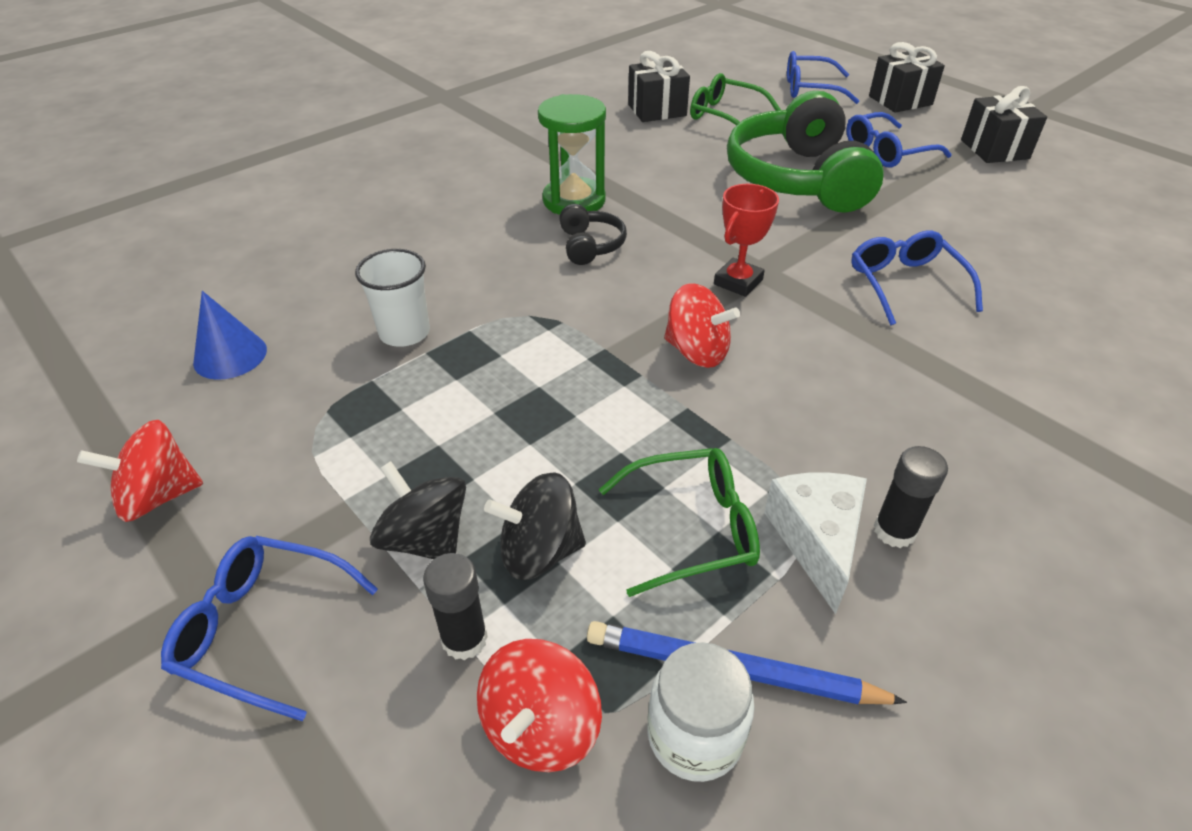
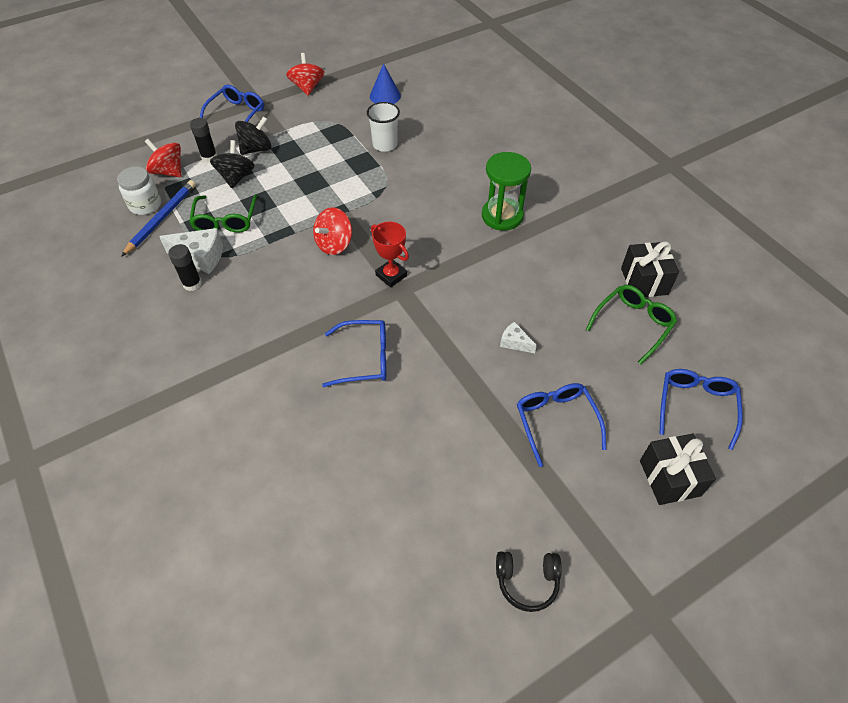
camera: 100 degrees right, 10 degrees up
black headphones [559,204,627,265] -> black headphones moved to [496,551,562,612]
green headphones [727,91,884,213] -> white cheese [500,321,537,353]
black gift [961,86,1047,163] -> none

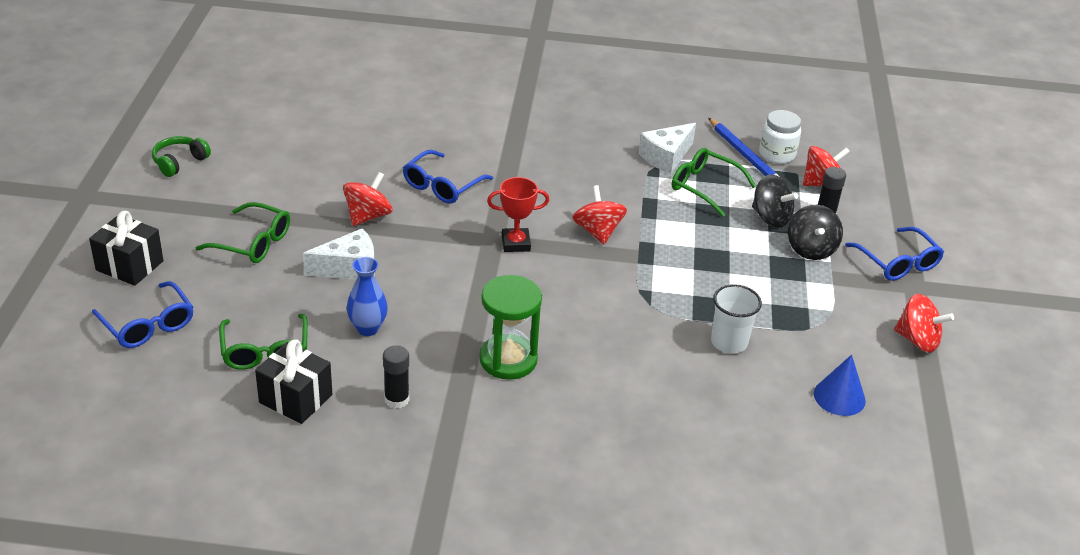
camera: 125 degrees right, 15 degrees down
black glue stick [168,244,202,291] -> black glue stick moved to [383,345,409,409]
black headphones [496,551,562,612] -> green headphones [152,136,211,177]
white cheese [500,321,537,353] -> white cheese [303,228,375,280], size x1.76
blue glasses [517,383,606,467] -> green glasses [195,202,290,263]
none -> red spinning top [343,172,393,226]
none -> blue vase [347,257,388,336]

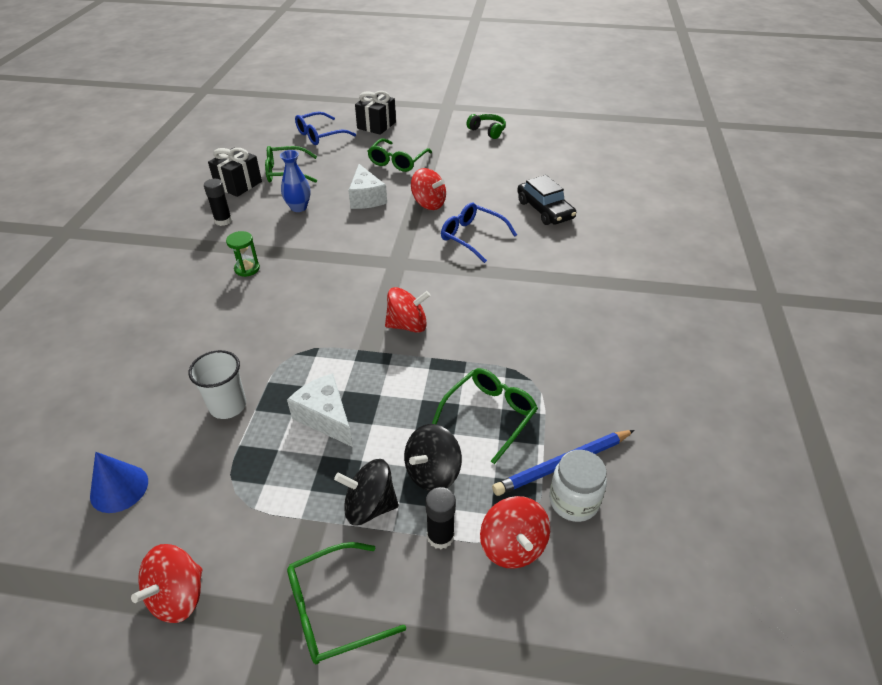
camera: 95 degrees right, 5 degrees up
green hourglass [479,275,542,380] -> green hourglass [226,231,260,277], size x0.55
red trophy [487,177,549,252] -> none
white cheese [639,123,696,174] -> white cheese moved to [287,373,353,447]
blue glasses [845,227,944,281] -> green glasses [287,542,406,664]
none -> black car [517,175,576,225]

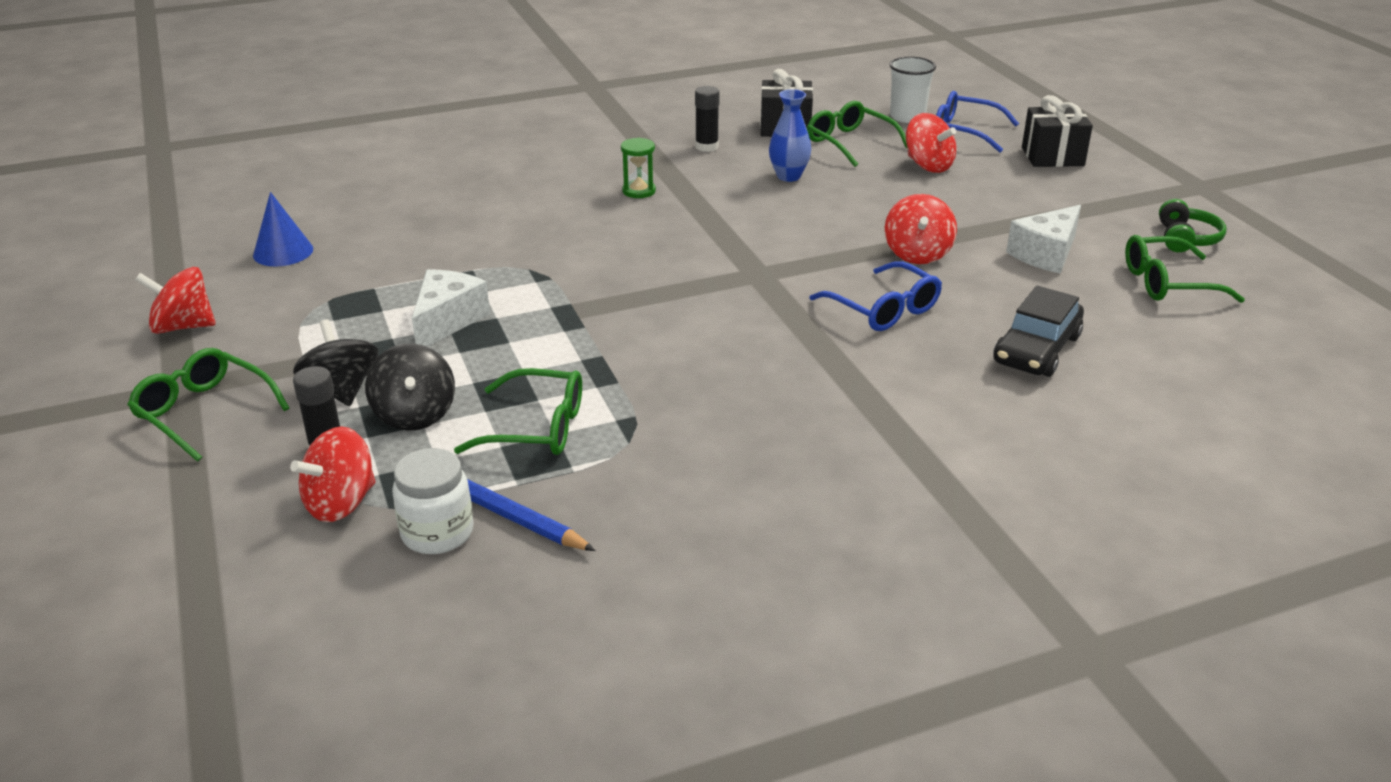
camera: 60 degrees right, 10 degrees down
white cup [189,350,246,419] -> white cup moved to [890,56,936,123]
white cheese [348,164,387,209] -> white cheese moved to [1006,205,1081,274]
green glasses [367,138,432,172] -> green glasses moved to [1125,235,1245,303]
red spinning top [385,287,430,333] -> red spinning top moved to [906,113,956,173]
black spinning top [404,424,462,491] -> black spinning top turned 120 degrees counterclockwise [365,343,455,431]
blue glasses [441,203,517,263] -> blue glasses turned 135 degrees clockwise [809,261,942,331]

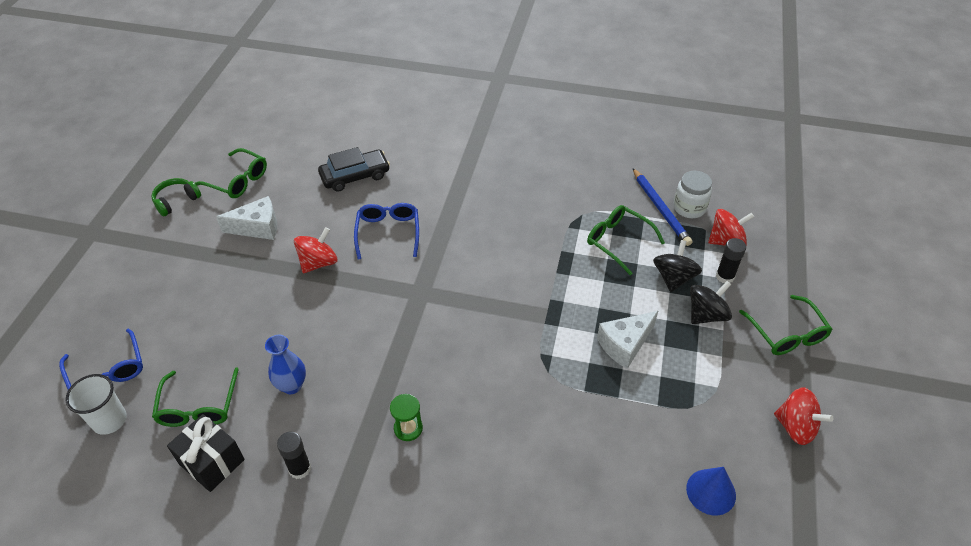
camera: 145 degrees left, 15 degrees up
black spinning top [293,319,379,406] -> black spinning top turned 135 degrees counterclockwise [690,281,732,324]
red spinning top [906,113,956,173] -> none
black gift [1022,95,1093,167] -> none

